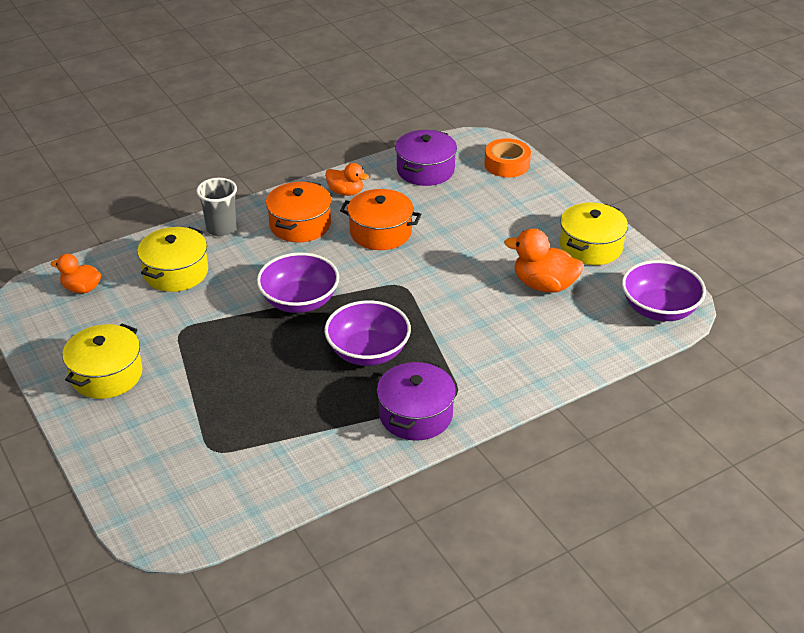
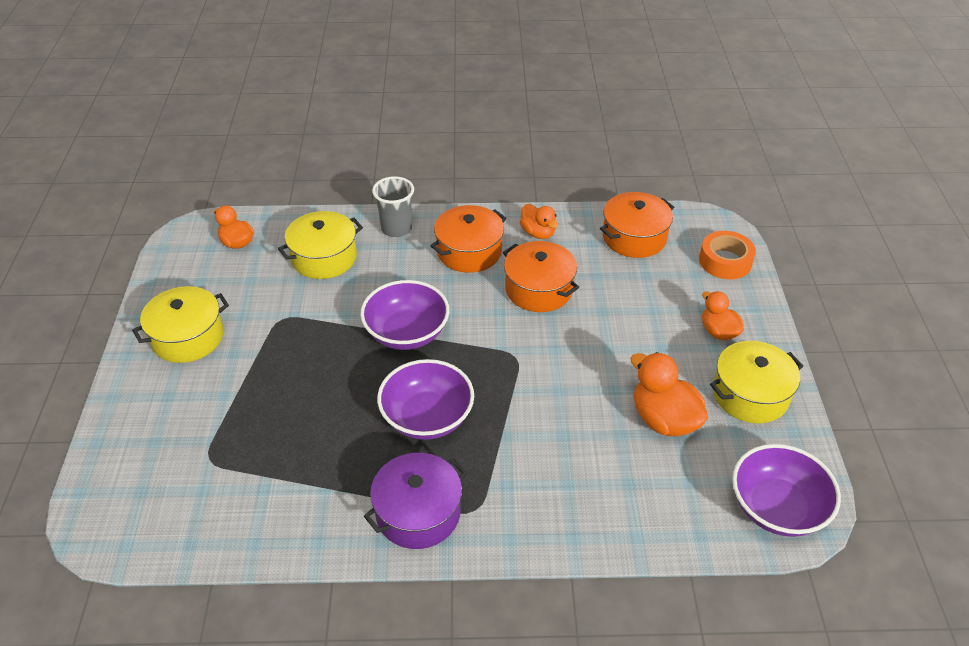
camera: 30 degrees right, 5 degrees up
purple pot [395,130,457,186] -> orange pot [600,192,674,258]
none -> orange duck [702,291,744,340]

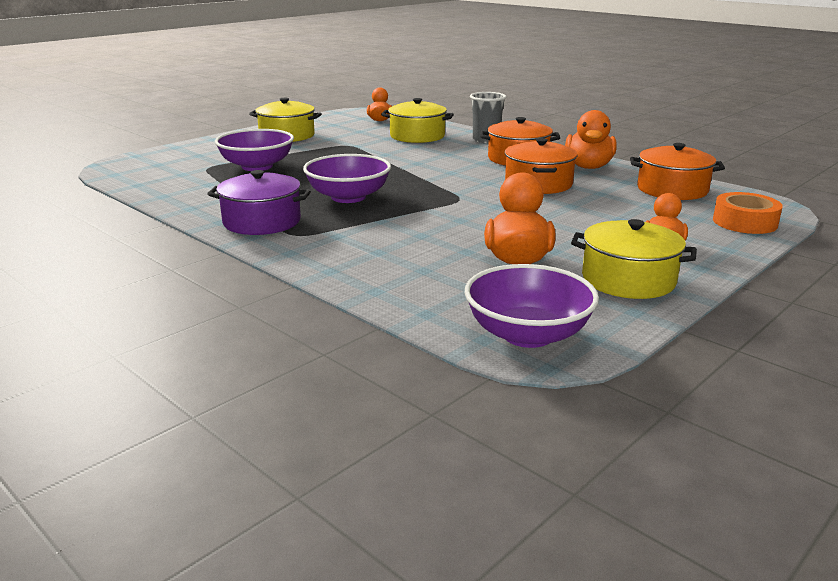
camera: 45 degrees right, 20 degrees down
purple bowl [360,280,449,350] -> purple bowl moved to [215,129,294,171]
orange duck [520,204,558,239] -> orange duck [565,110,617,169], size x1.57

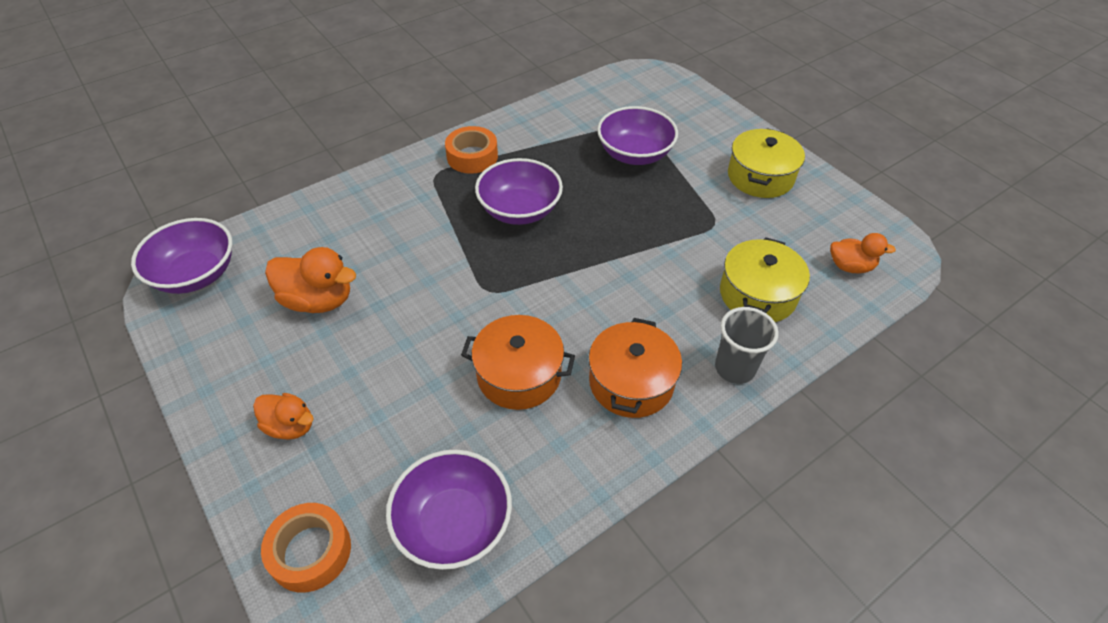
camera: 100 degrees right, 25 degrees up
purple pot [207,170,311,235] -> orange tape [445,126,498,174]
orange duck [565,110,617,169] -> none
yellow pot [571,219,697,299] -> none
orange pot [630,143,725,200] -> purple bowl [386,449,512,570]

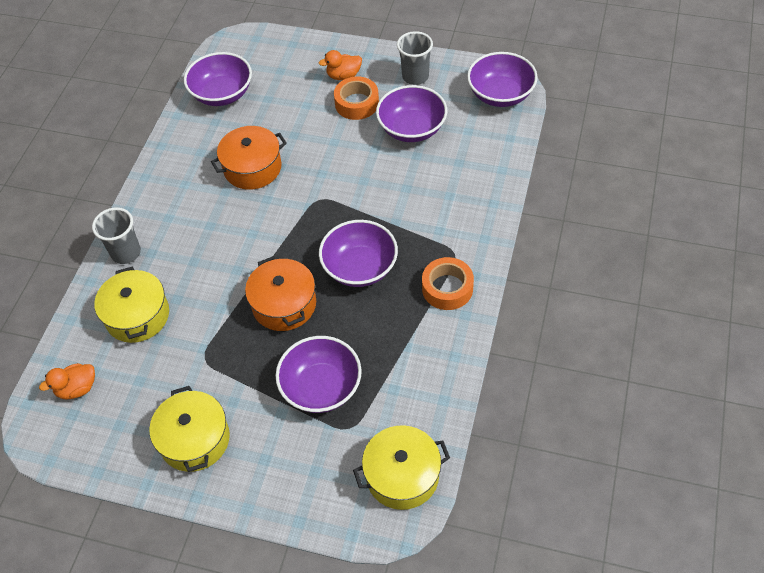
camera: 145 degrees right, 5 degrees up
orange tape [261,503,351,593] -> orange tape moved to [334,76,379,120]
orange duck [265,247,356,313] -> purple bowl [376,85,447,142]
orange pot [589,318,682,418] -> orange pot moved to [245,256,316,331]
none -> yellow pot [353,425,450,510]
none -> grey cup [397,31,433,85]

